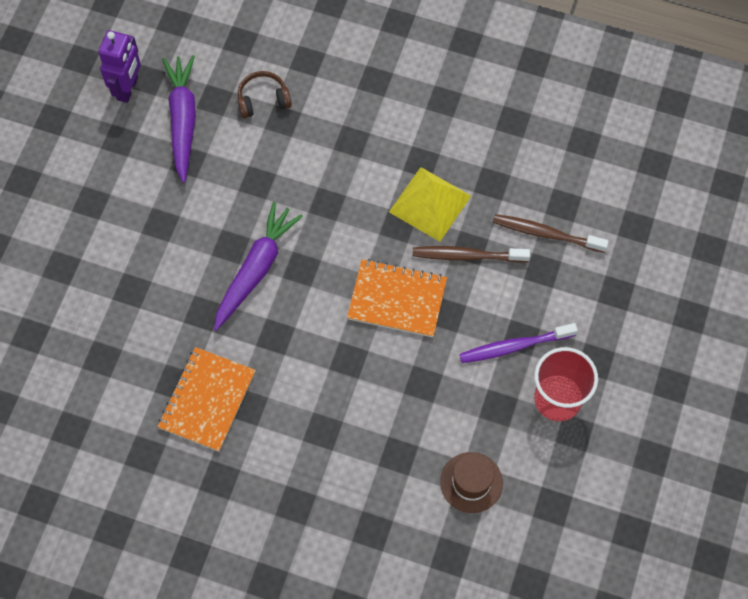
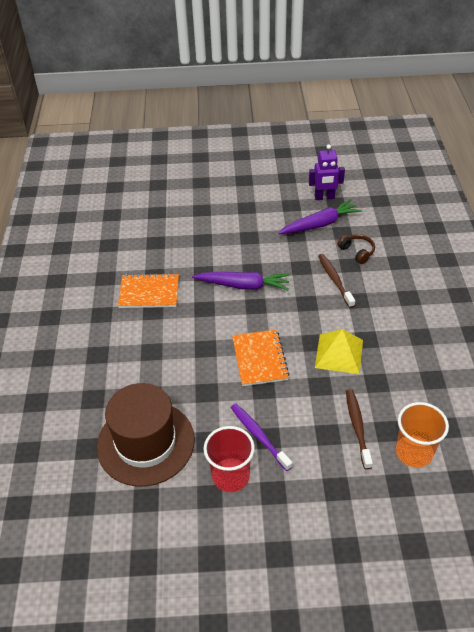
camera: 70 degrees right, 20 degrees down
brown toothbrush [413,246,530,263] -> brown toothbrush moved to [318,254,355,308]
brown hat [440,452,503,513] -> brown hat [97,383,195,487], size x2.10
none -> orange cup [396,402,449,468]

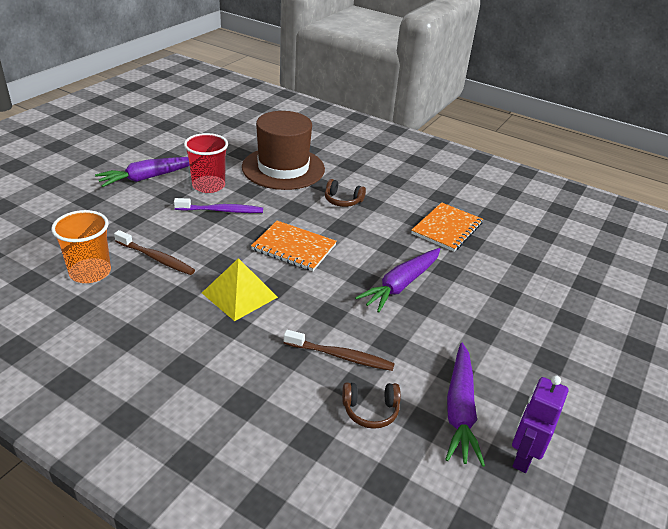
camera: 120 degrees right, 10 degrees down
none -> purple carrot [95,157,190,187]
none -> brown headphones [325,179,366,207]

